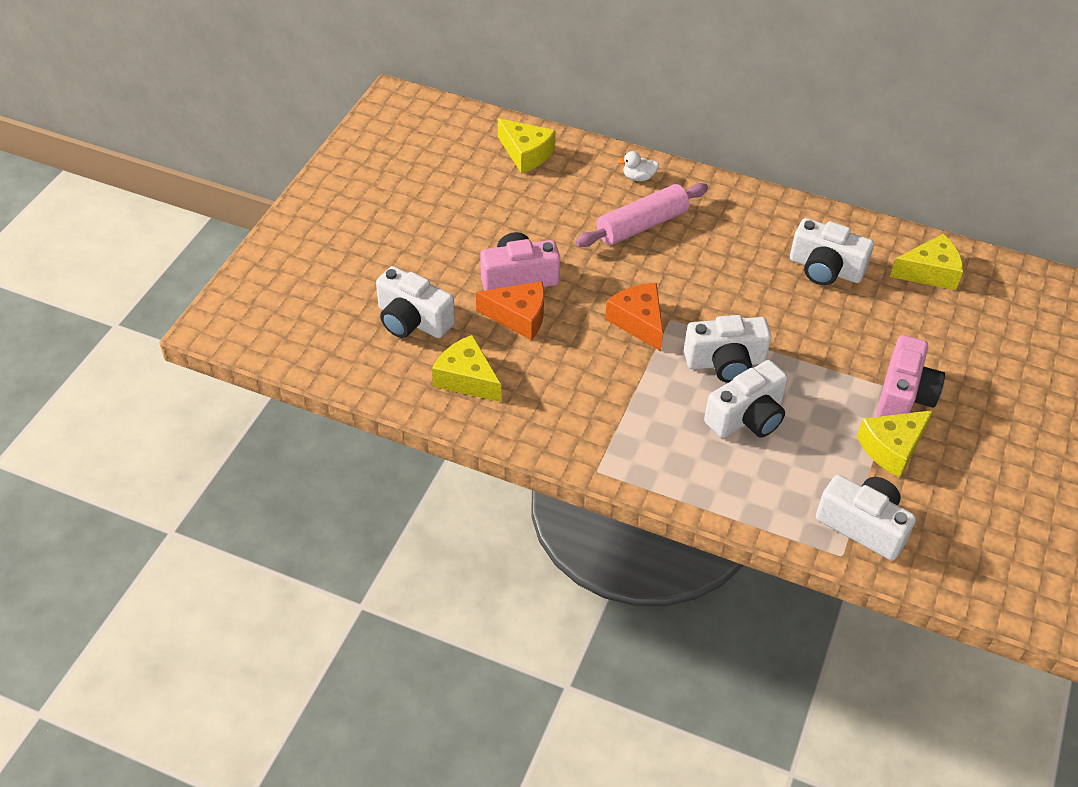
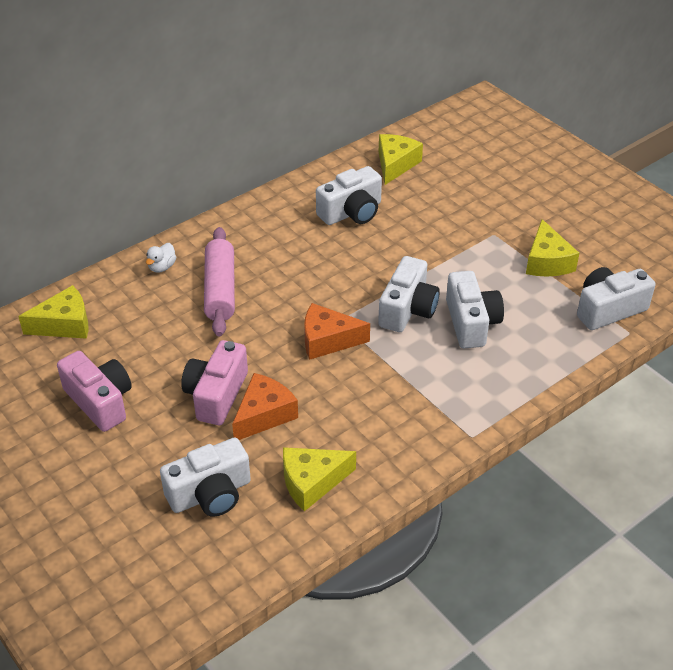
camera: 60 degrees left, 5 degrees down
pink camera [877,335,945,417] -> pink camera moved to [57,351,132,432]

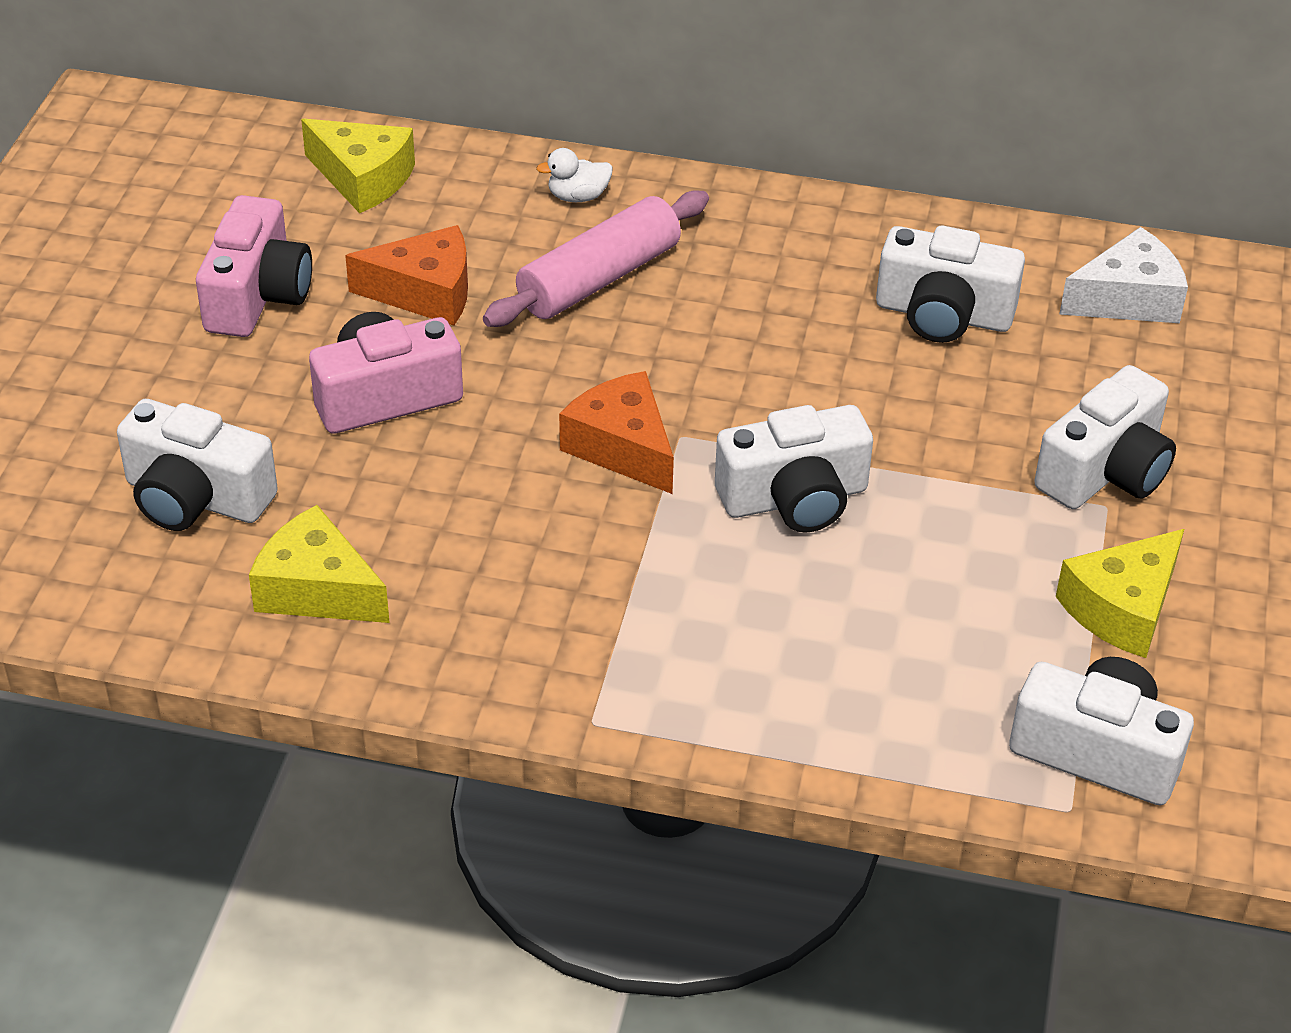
camera: 50 degrees right, 0 degrees up
orange cheese [232,373,298,440] -> orange cheese moved to [345,225,468,326]
yellow cheese [379,134,423,185] -> white cheese [1059,227,1188,323]
white camera [446,271,504,348] -> white camera moved to [1034,365,1176,509]

